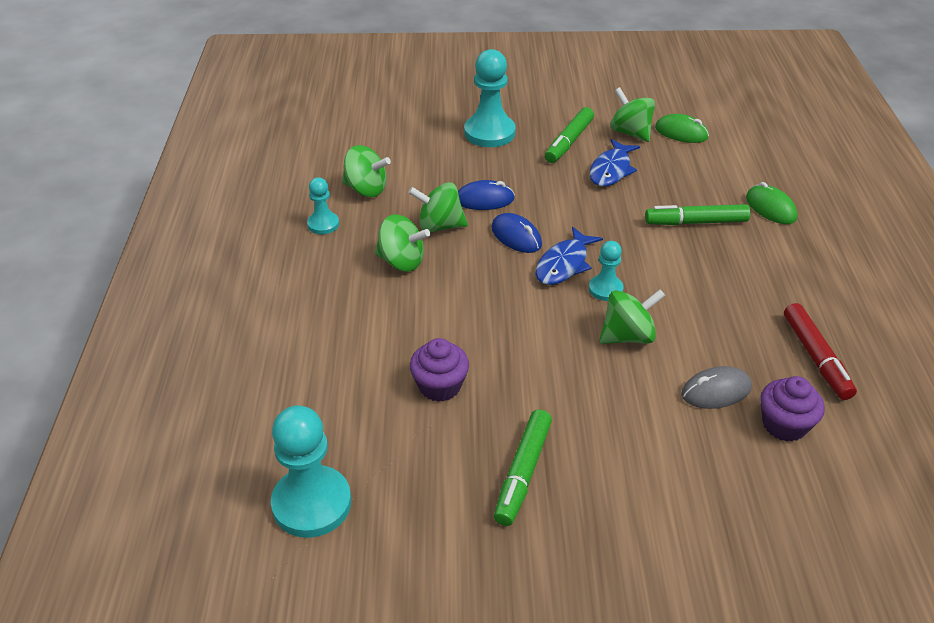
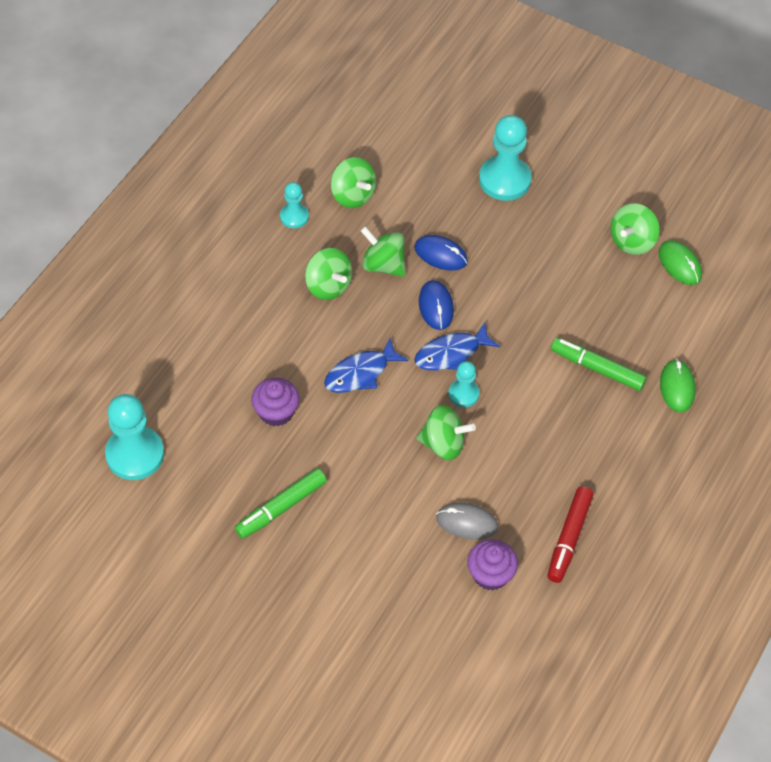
camera: 30 degrees right, 15 degrees up
green marker [545,107,594,163] -> none
blue fish [589,139,640,187] -> blue fish moved to [324,338,408,393]
green spinning top [610,87,655,142] -> green spinning top turned 135 degrees counterclockwise [611,203,660,255]

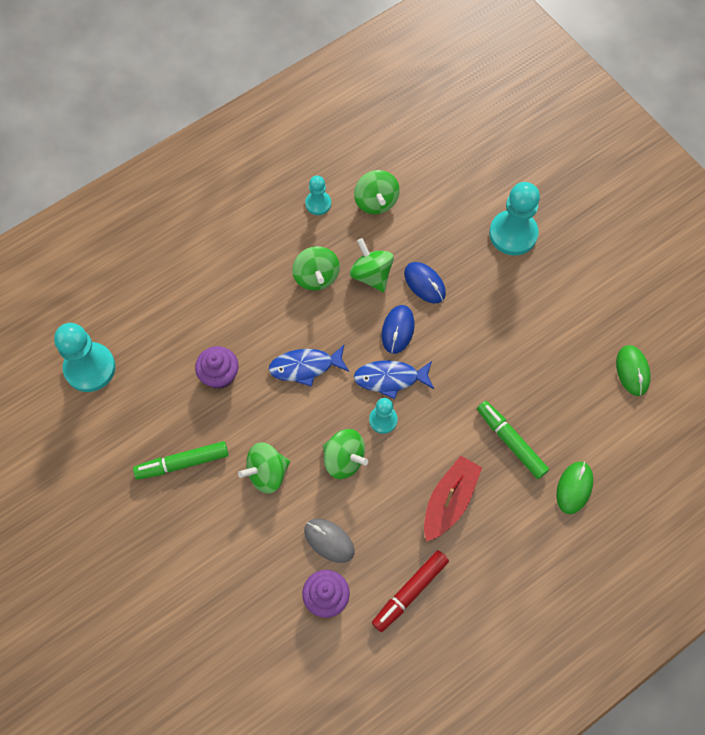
camera: 25 degrees right, 10 degrees up
green spinning top [611,203,660,255] -> green spinning top moved to [238,442,290,494]
none -> red boat [424,456,482,541]

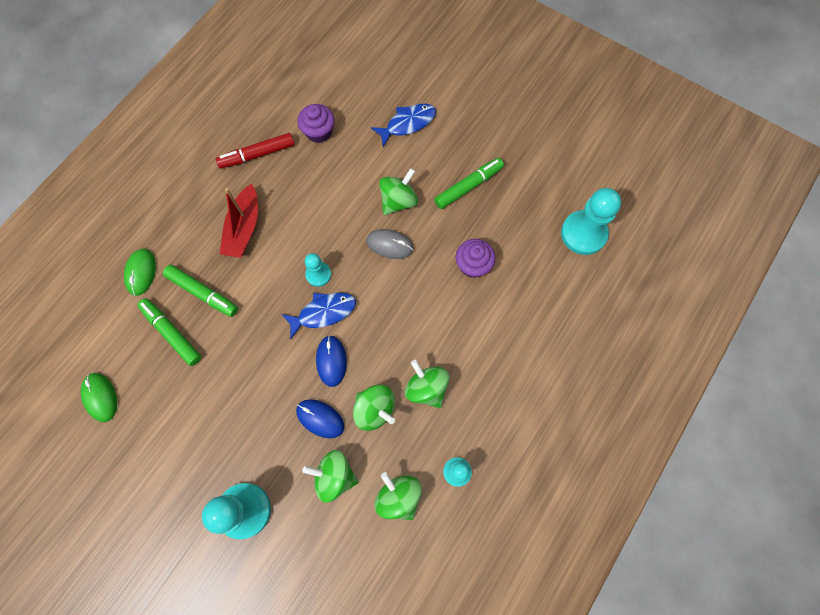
camera: 160 degrees right, 5 degrees up
blue fish [269,345,349,387] -> blue fish moved to [371,104,436,147]
grey mouse [304,519,355,563] -> grey mouse moved to [366,229,414,259]
green spinning top [323,429,368,479] -> green spinning top moved to [302,450,359,503]
red marker [372,550,449,632] -> red marker turned 135 degrees counterclockwise [216,133,294,169]
none -> green marker [137,298,202,366]

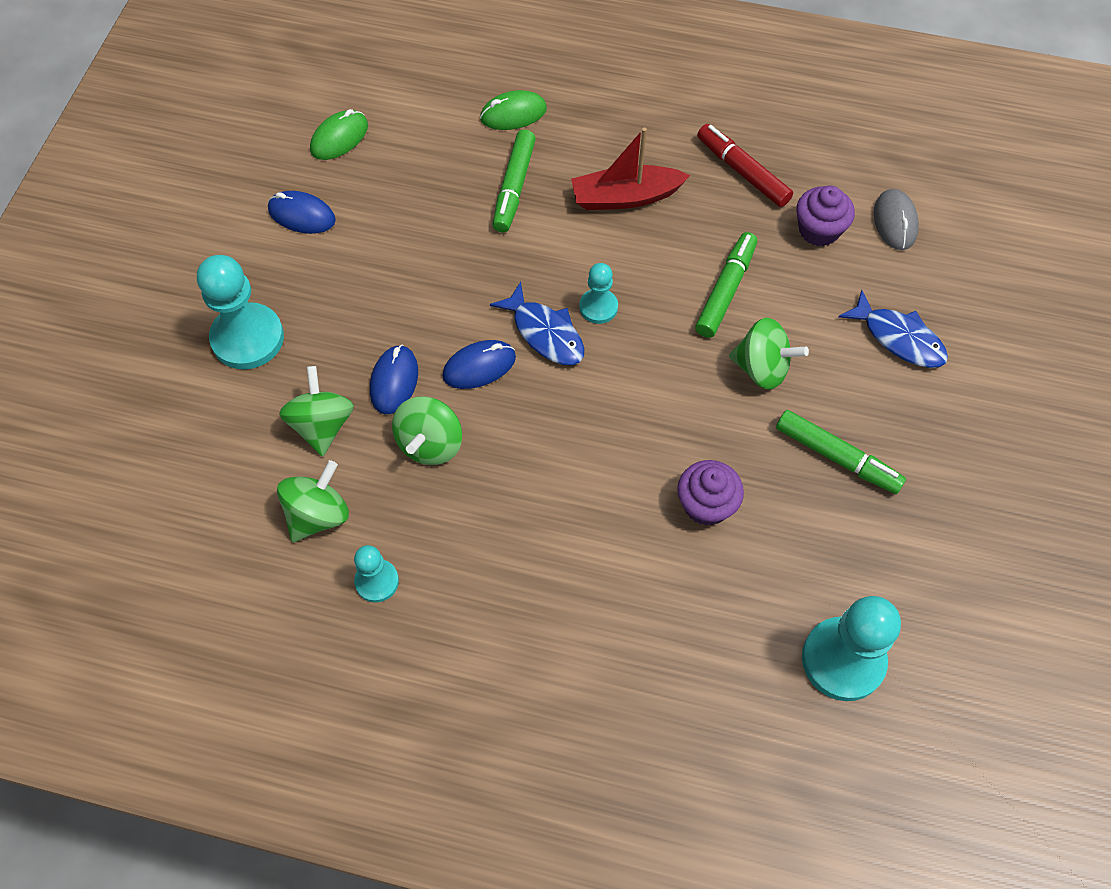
camera: 70 degrees right, 10 degrees down
green marker [137,298,202,366] -> green marker moved to [695,232,757,338]
grey mouse [366,229,414,259] -> grey mouse moved to [874,189,919,250]
green spinning top [405,360,449,408] -> none
none -> blue mouse [268,191,336,234]

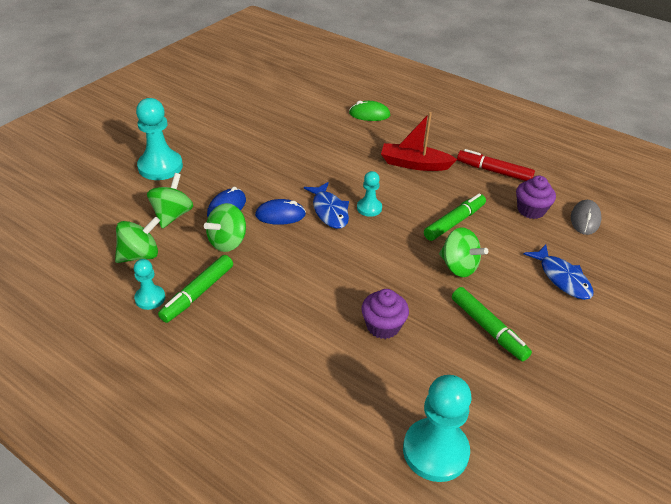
camera: 20 degrees right, 20 degrees down
blue mouse [268,191,336,234] -> none
green mouse [310,109,368,160] -> none
green marker [492,130,536,232] -> green marker moved to [158,255,233,323]
red marker [697,124,793,207] -> red marker turned 45 degrees counterclockwise [457,149,535,181]

